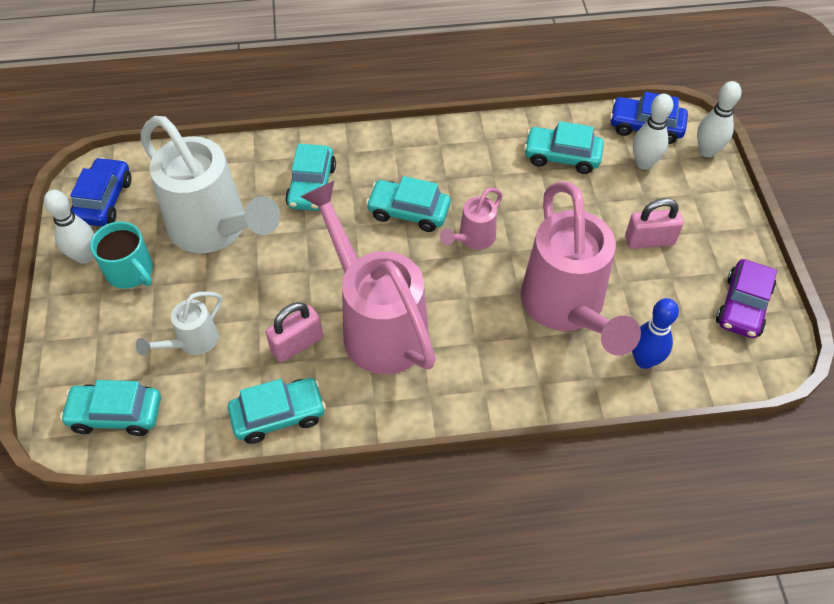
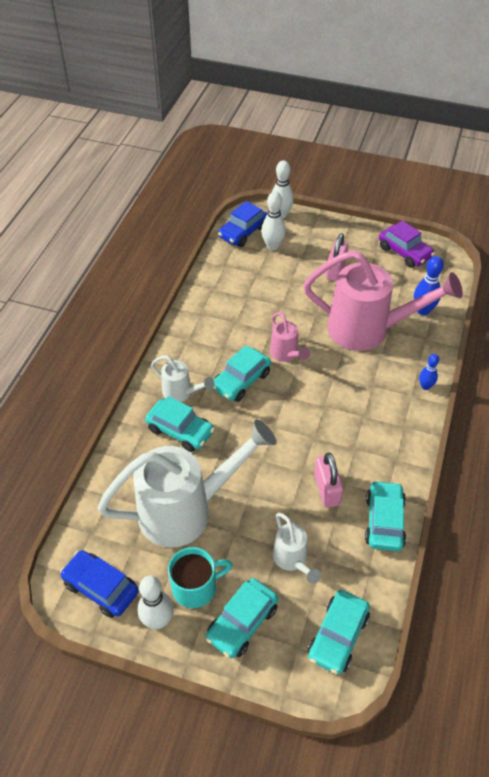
camera: 65 degrees left, 5 degrees down
pink watering can [301,181,436,374] -> none
turquoise car [524,121,604,174] -> turquoise car moved to [206,578,278,658]
none -> white watering can [151,355,214,402]
none -> blue bowling pin [419,354,439,390]

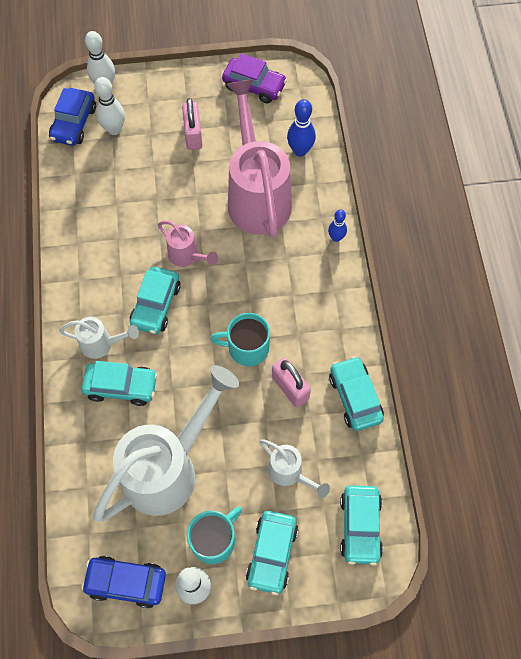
camera: 25 degrees left, 15 degrees up
pink watering can [303,250,463,351] -> pink watering can turned 90 degrees counterclockwise [226,79,292,238]
none -> turquoise mug [210,313,270,366]

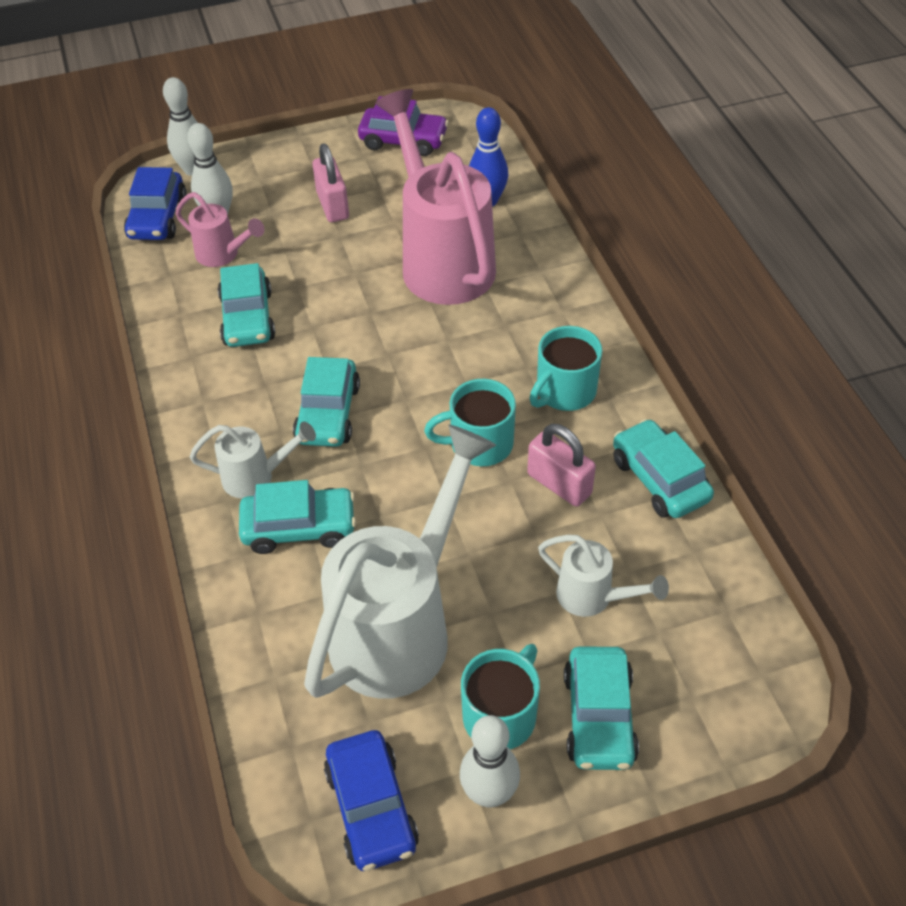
camera: 10 degrees left, 15 degrees down
blue car [81,556,166,608] -> blue car turned 105 degrees counterclockwise [324,730,419,871]
pink watering can [158,221,218,267] -> pink watering can moved to [175,192,264,267]
blue bowling pin [328,210,347,242] -> none
turquoise car [340,485,383,566] -> turquoise car moved to [218,263,275,347]
none -> turquoise mug [529,326,602,411]

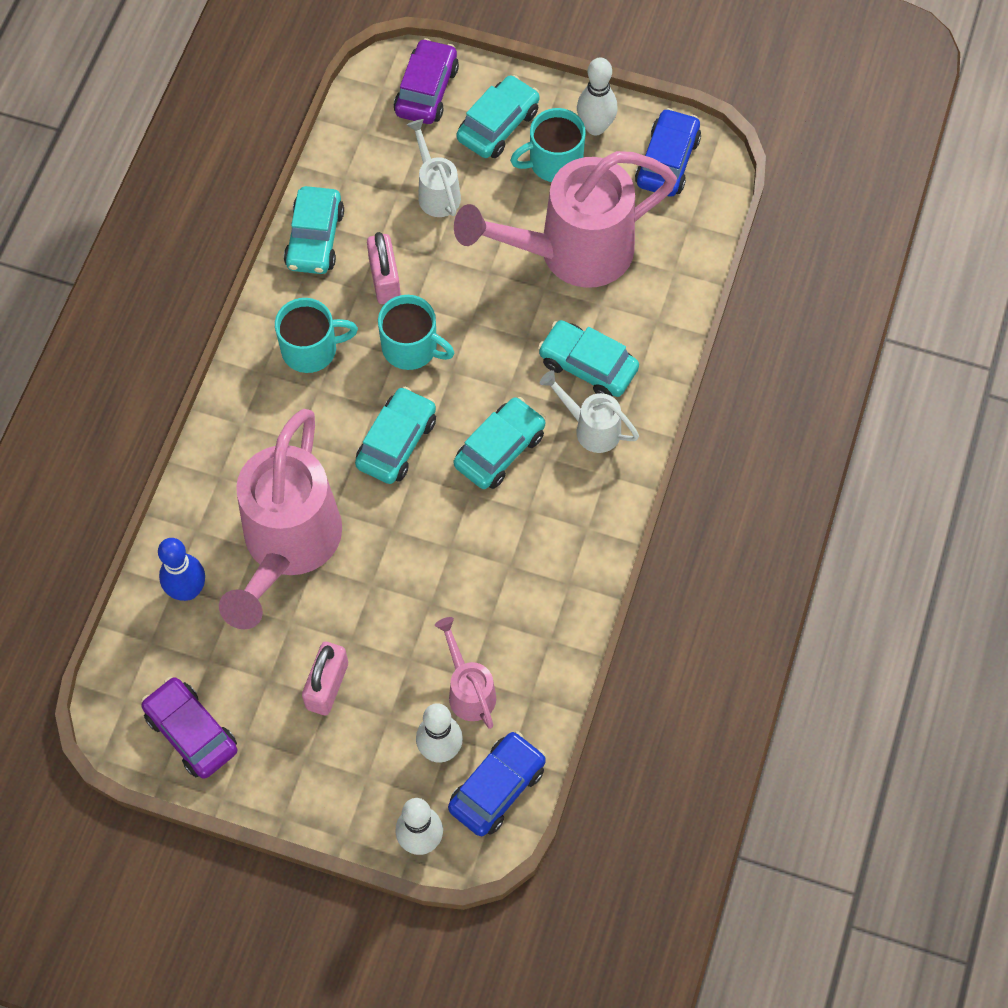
camera: 145 degrees left, 15 degrees up
turquoise car [218,263,275,347] -> turquoise car moved to [355,387,436,484]
white watering can [304,425,496,699] -> pink watering can [454,151,677,288]
none -> purple car [394,38,459,124]

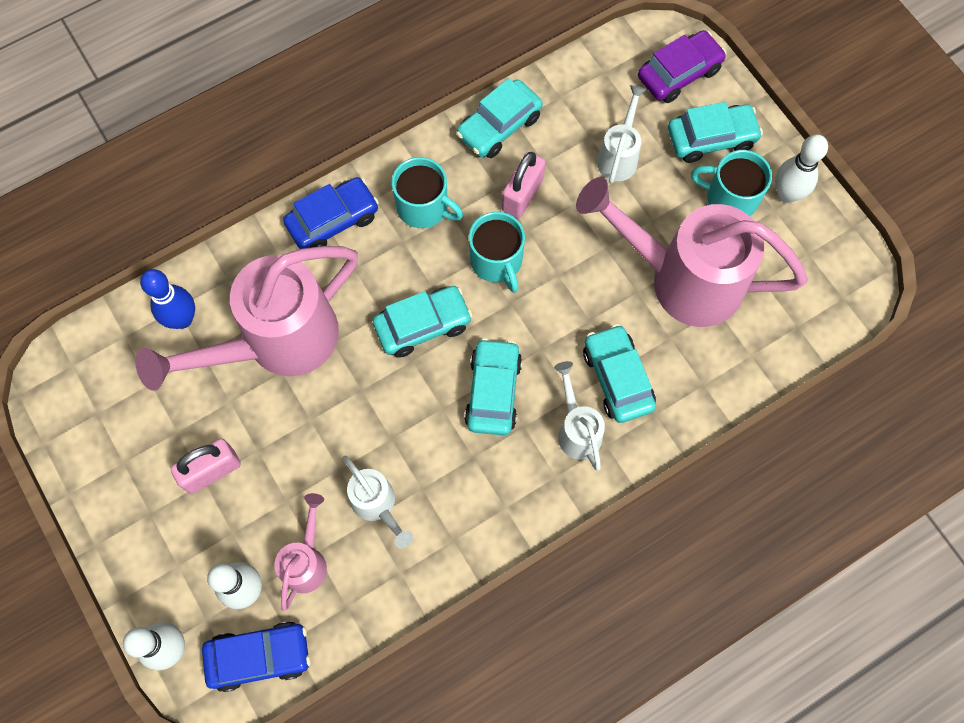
camera: 40 degrees right, 5 degrees up
purple car [141,677,237,779] -> none
turquoise car [454,397,546,489] -> turquoise car turned 75 degrees counterclockwise [464,338,522,436]
blue car [635,108,701,196] -> blue car moved to [283,177,379,249]
none -> white watering can [343,455,413,549]

